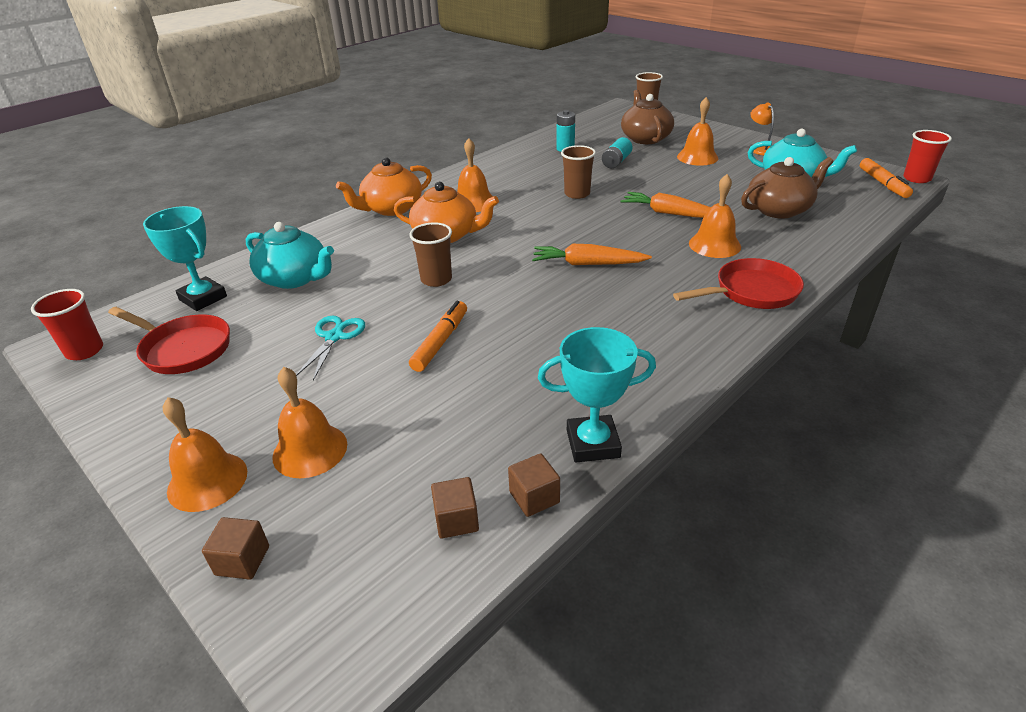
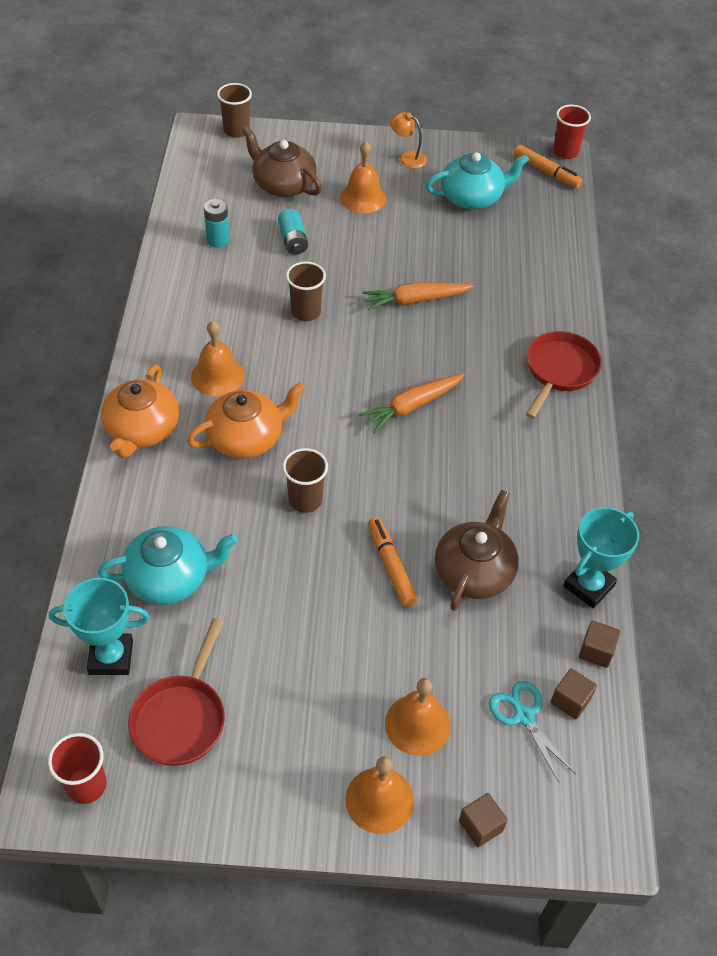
camera: 45 degrees left, 15 degrees up
red pan [108,307,230,374] -> red pan turned 120 degrees clockwise [128,618,225,766]
turquoise scissors [296,316,365,380] -> turquoise scissors moved to [489,681,576,782]
orange bell [689,174,741,258] -> none
brown teapot [741,157,833,218] -> brown teapot moved to [435,490,519,611]

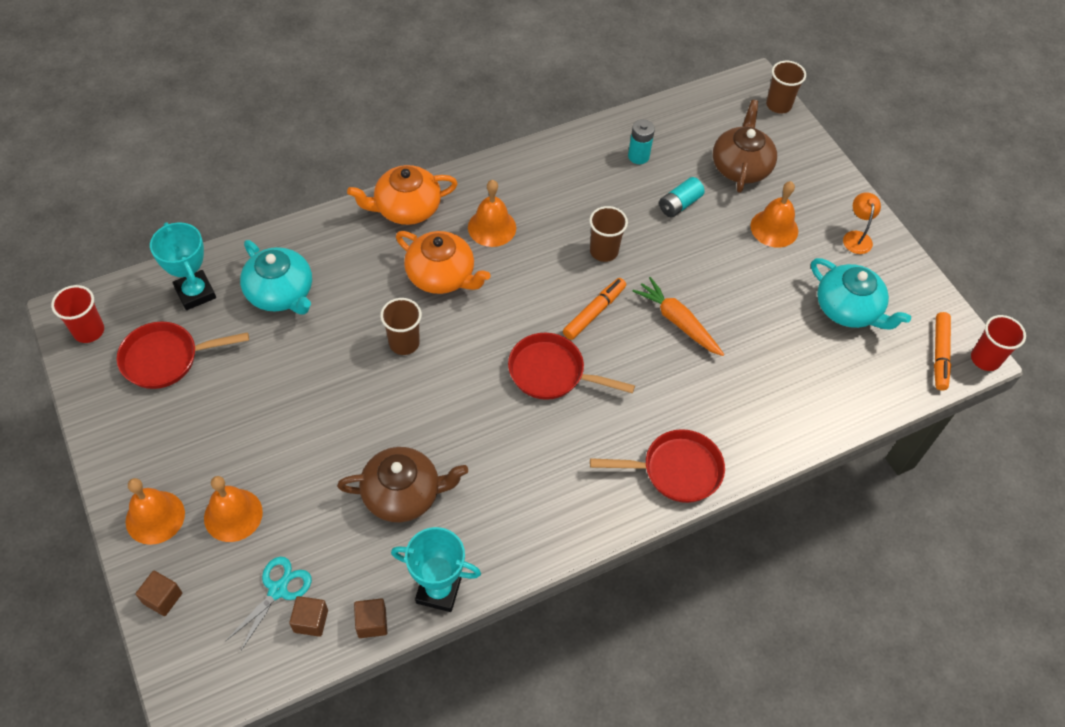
camera: 60 degrees right, 5 degrees up
orange carrot [359,374,465,433] -> red pan [508,333,635,400]
orange marker [368,517,418,607] -> orange marker moved to [563,278,626,340]

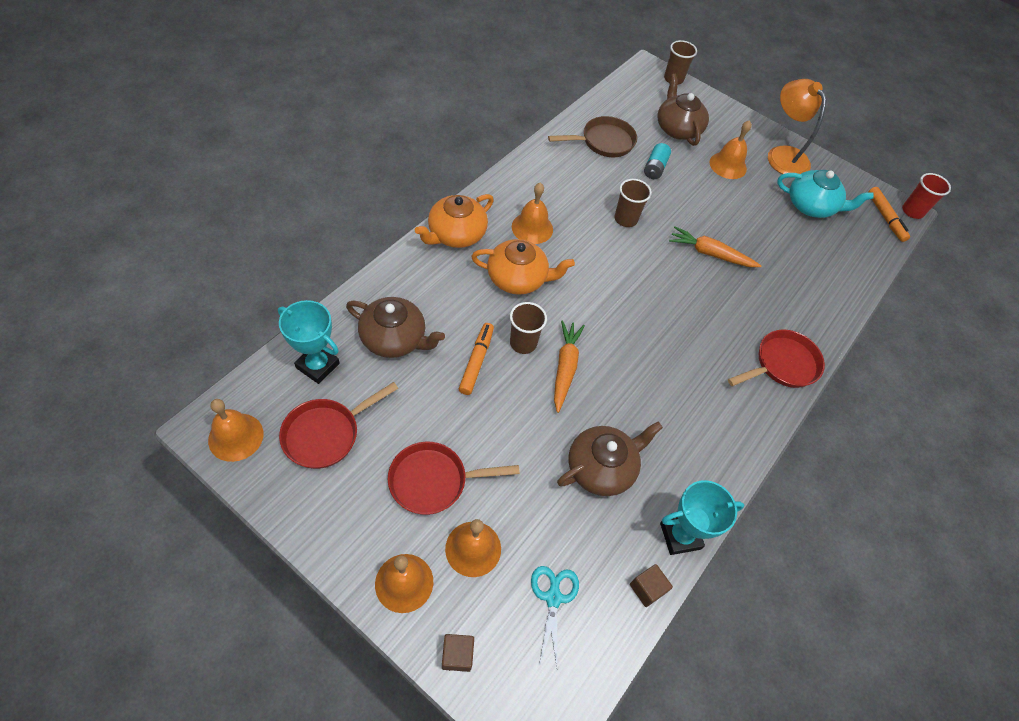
camera: 30 degrees left, 0 degrees up
red cup [51,285,104,343] -> orange bell [208,399,264,462]
turquoise teapot [240,240,312,315] -> brown teapot [346,297,445,358]
brown cube [289,596,328,637] -> none
red pan [508,333,635,400] -> red pan moved to [388,442,520,515]
orange marker [563,278,626,340] -> orange marker moved to [459,323,494,395]
turquoise battery [628,119,655,164] -> brown pan [548,116,637,157]
orange lamp [843,192,881,254] -> orange lamp [768,79,827,174], size x1.91
none -> orange carrot [554,320,585,413]

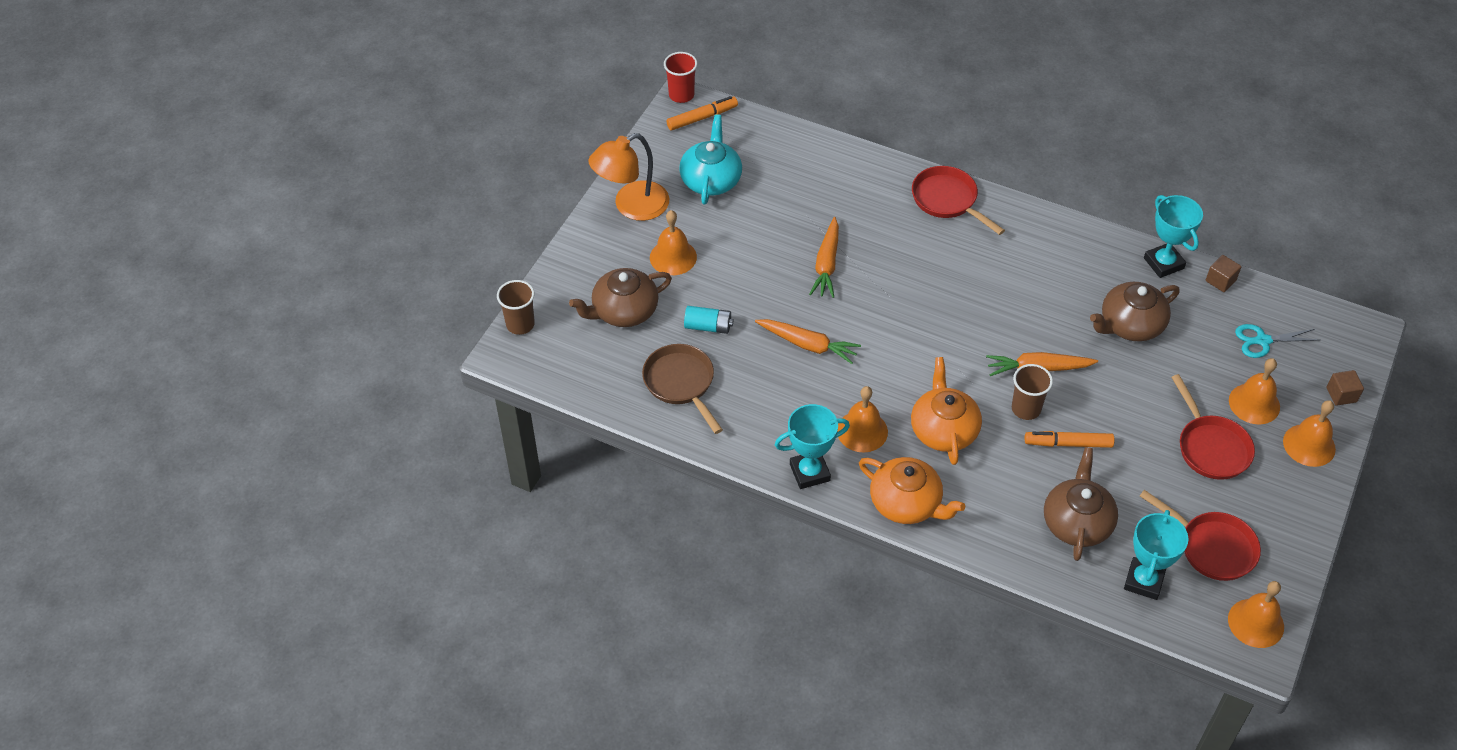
camera: 95 degrees left, 5 degrees down
brown teapot [557,422,663,496] -> brown teapot turned 75 degrees counterclockwise [1090,282,1180,341]
brown cup [614,179,652,227] -> orange carrot [755,319,861,364]
none -> turquoise trophy [775,404,850,489]

